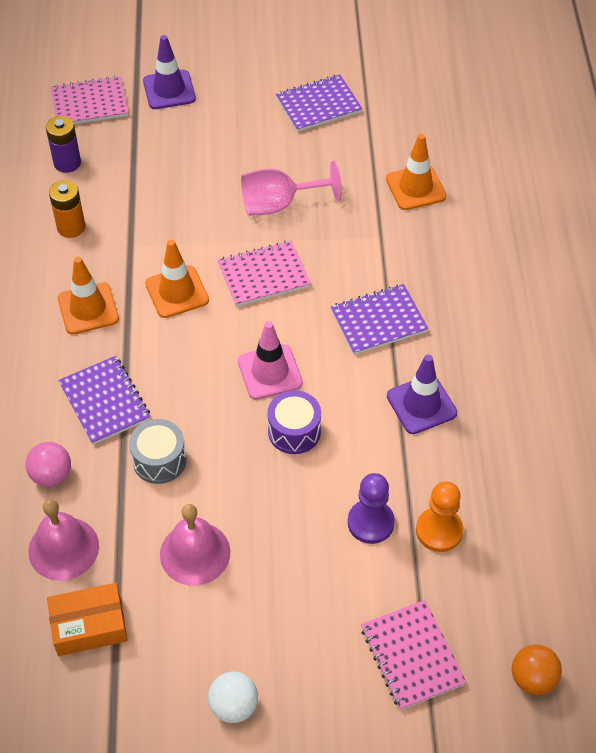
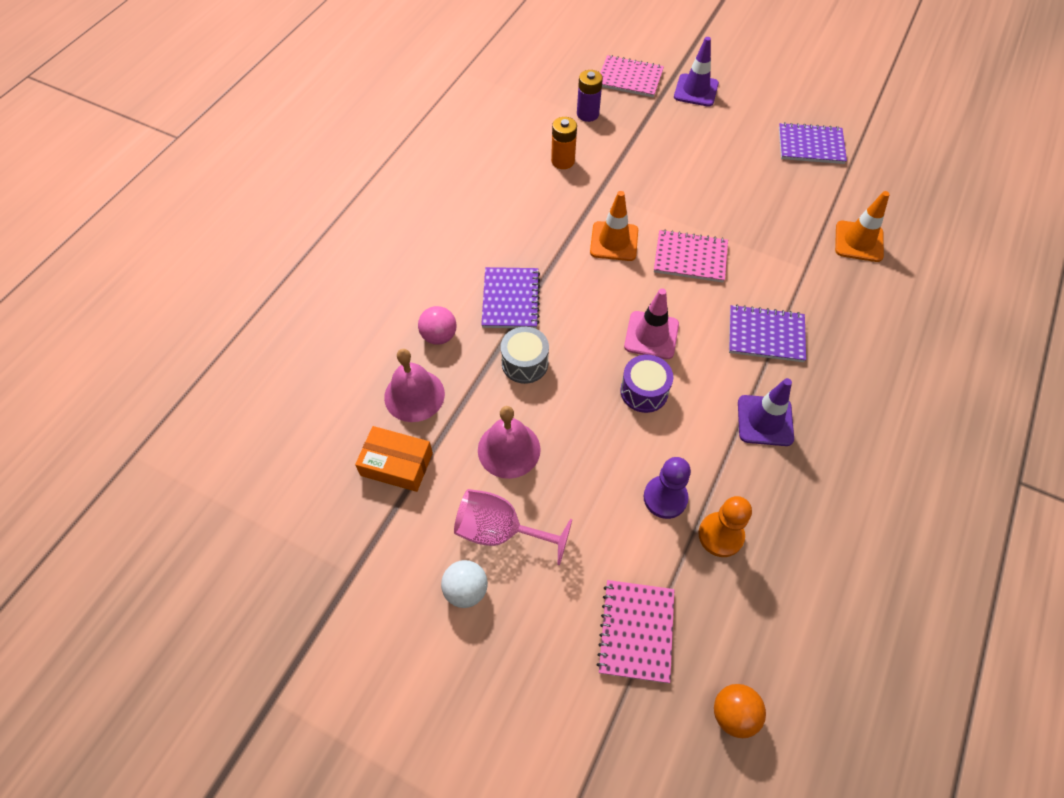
camera: 30 degrees right, 5 degrees up
orange traffic cone [58,257,119,334] -> none
pink goblet [241,161,342,215] -> pink goblet moved to [454,489,572,565]

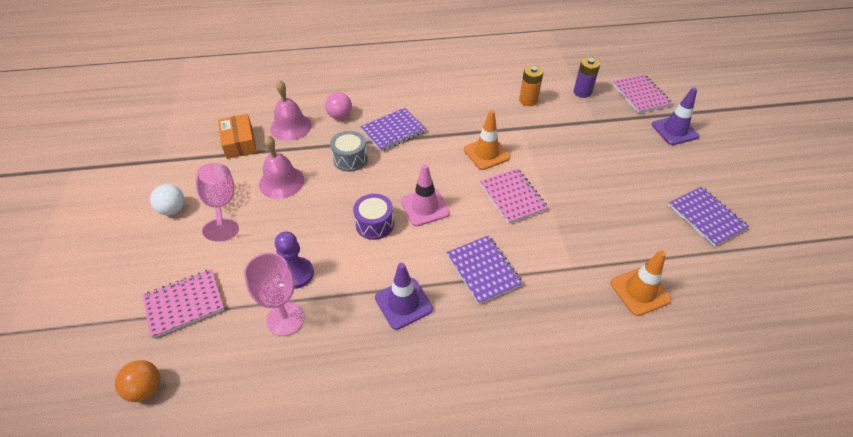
camera: 55 degrees right, 10 degrees down
orange pawn [698,496,752,557] -> pink goblet [244,253,305,336]

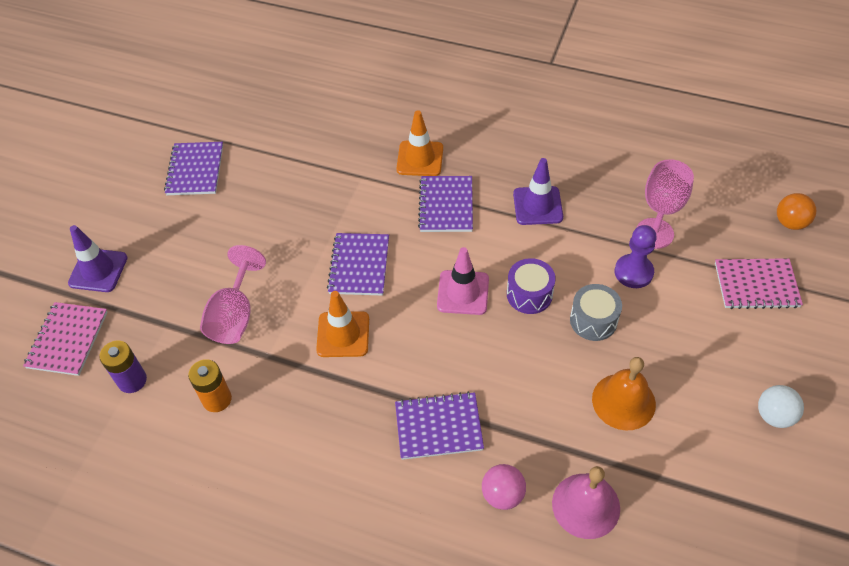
camera: 150 degrees left, 5 degrees up
pink goblet [196,163,239,242] -> pink goblet moved to [200,245,266,344]
orange box [218,114,257,159] -> none
pink bell [259,136,304,199] -> orange bell [592,357,656,430]
grey drum [330,131,368,172] -> grey drum moved to [570,284,622,341]
pink notebook [480,168,548,224] -> purple notebook [327,233,389,296]
orange traffic cone [611,250,672,316] -> orange traffic cone moved to [396,110,443,176]

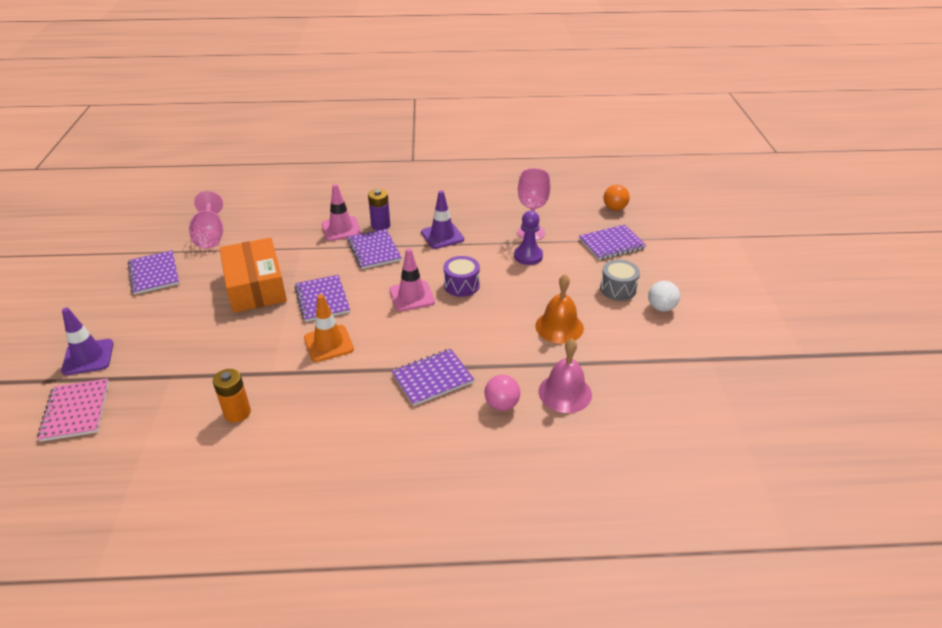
camera: 25 degrees left, 15 degrees down
purple battery [99,341,147,393] -> purple battery moved to [368,189,390,230]
pink goblet [200,245,266,344] -> pink goblet moved to [189,191,223,248]
orange traffic cone [396,110,443,176] -> pink traffic cone [322,184,361,241]
grey drum [570,284,622,341] -> grey drum moved to [600,260,640,301]
pink notebook [715,258,803,309] -> purple notebook [579,225,646,260]
none -> orange box [220,238,287,313]

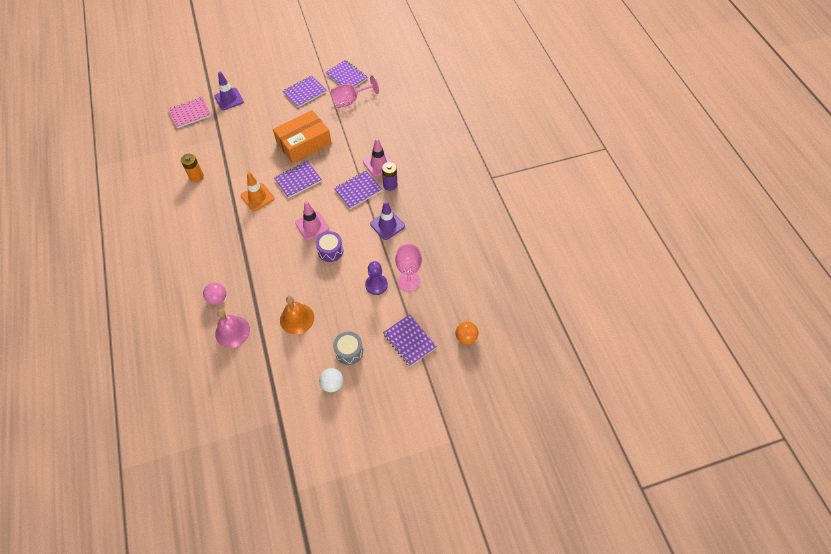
camera: 75 degrees right, 20 degrees up
purple notebook [392,349,474,406] -> purple notebook moved to [325,60,368,87]

